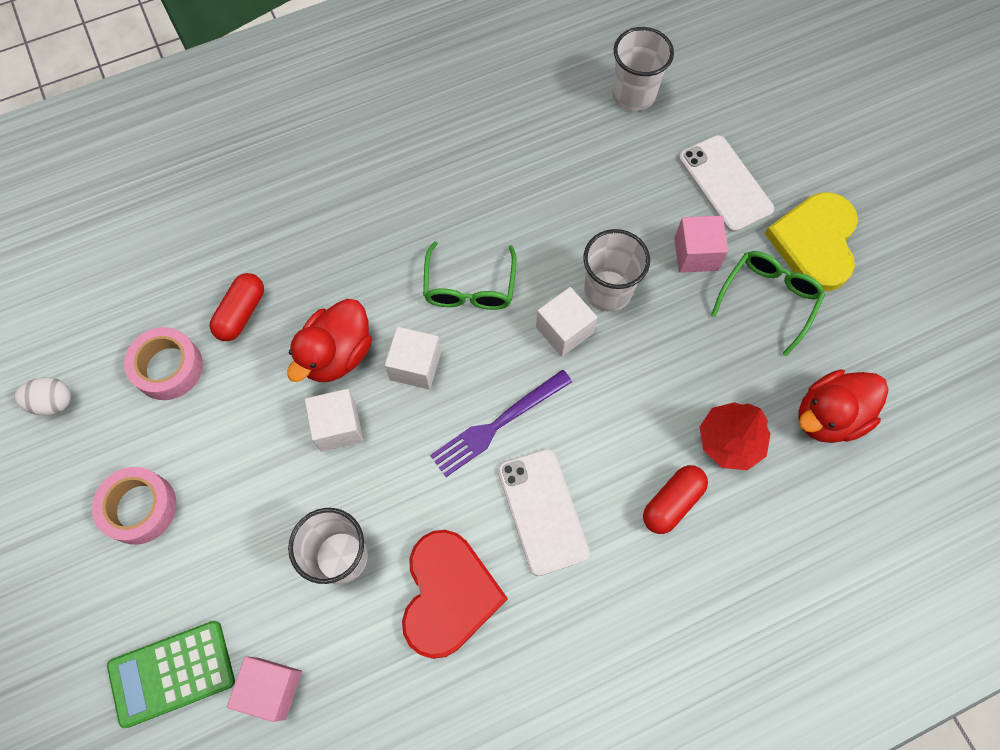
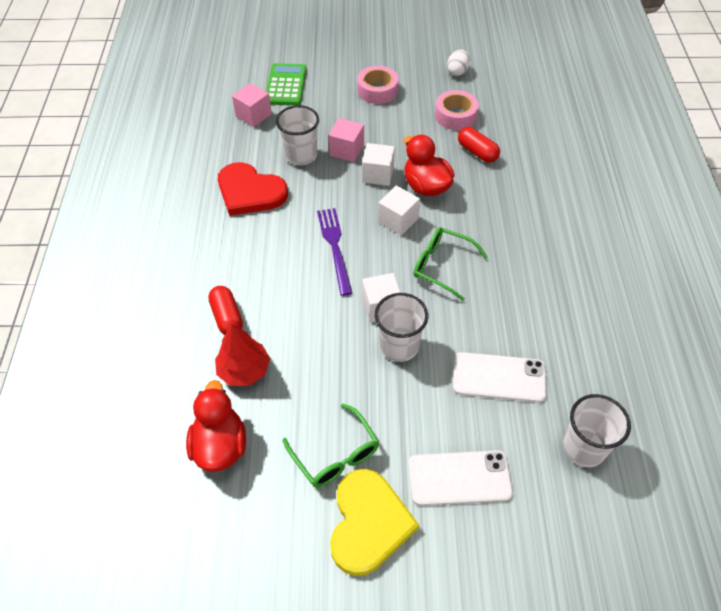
camera: 115 degrees right, 15 degrees down
white phone [498,448,590,576] -> white phone moved to [453,352,547,403]
pink cube [674,216,728,273] -> pink cube moved to [328,118,364,162]
yellow heart [765,192,858,291] -> yellow heart turned 60 degrees clockwise [330,469,419,576]

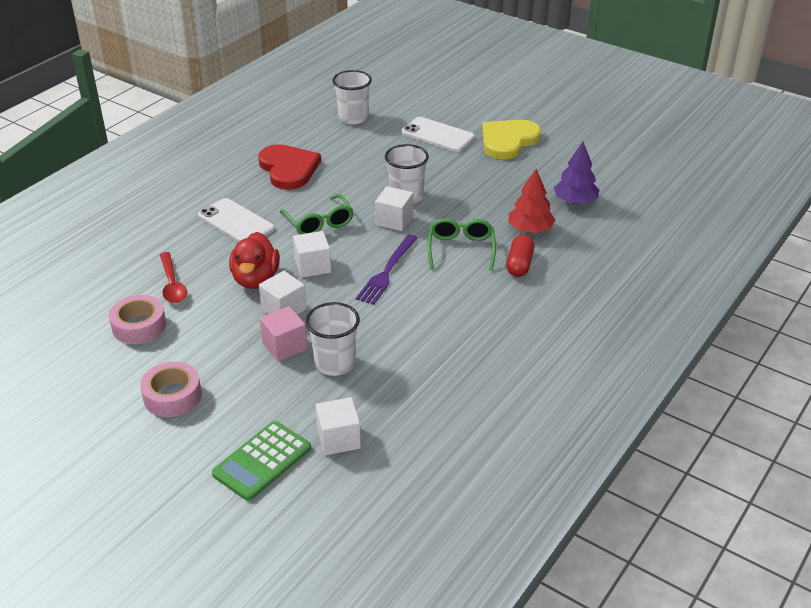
camera: 145 degrees left, 15 degrees down
red duck [186,380,246,472] -> purple tree [554,142,599,204]
red heart [218,162,288,216] -> red heart moved to [258,144,321,190]
pink cube [232,83,272,127] -> white cube [315,397,361,455]
green glasses [283,403,379,487] -> green glasses moved to [427,218,496,271]
white egg [447,49,470,76] -> none
white phone [453,352,547,403] -> white phone moved to [198,198,275,242]
red capsule [458,127,500,163] -> red spoon [160,252,187,303]

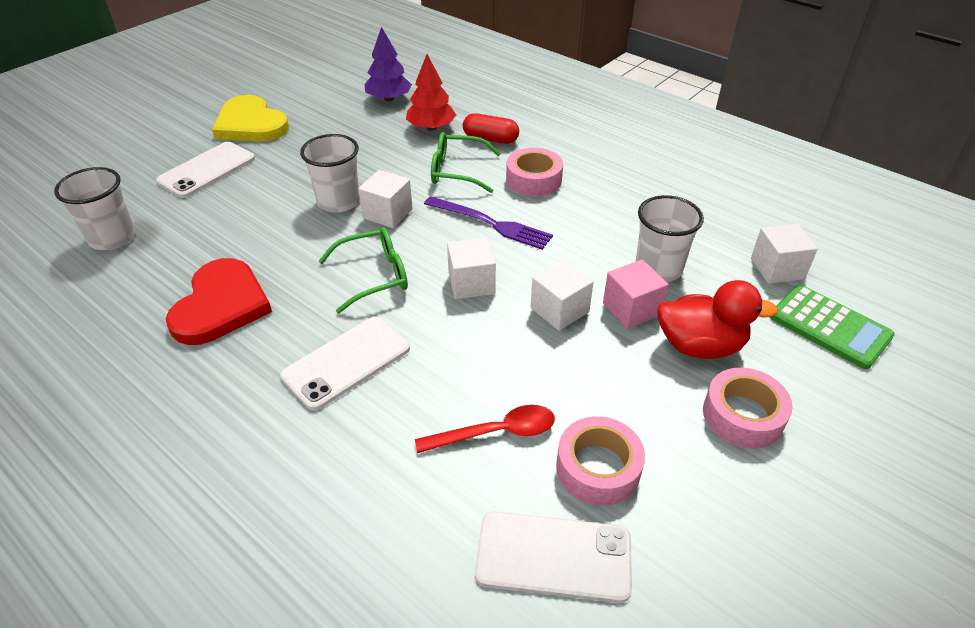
camera: 85 degrees left, 5 degrees up
red duck [229,232,280,289] -> red duck moved to [657,280,778,359]
red heart [258,144,321,190] -> red heart turned 120 degrees clockwise [166,258,272,345]
none -> white phone [475,511,632,603]
none -> pink tape [506,148,563,196]

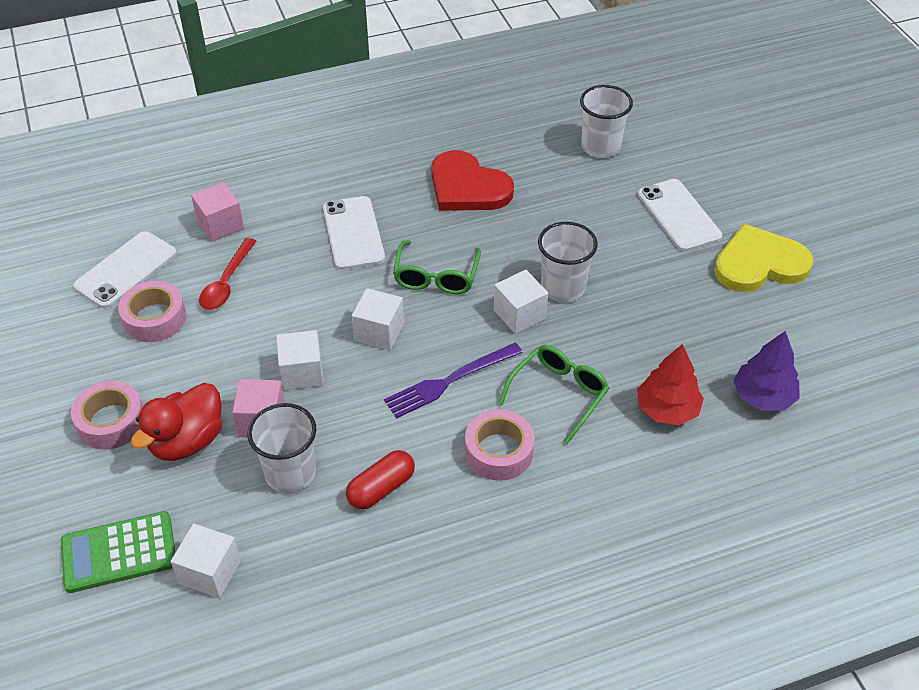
camera: 120 degrees right, 5 degrees up
red capsule [463,113,519,144] -> red capsule moved to [346,450,415,509]
none -> pink cube [191,182,244,241]

